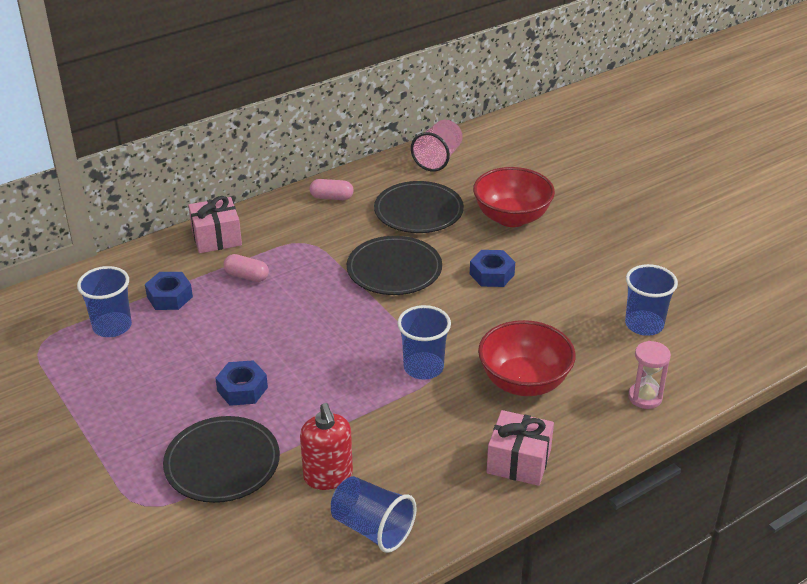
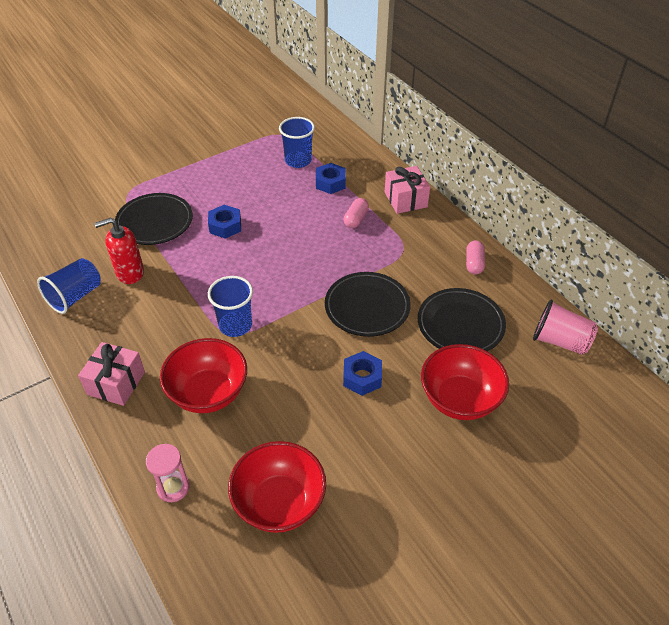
camera: 90 degrees right, 10 degrees up
blue cup [625,264,678,336] -> red bowl [228,441,326,533]

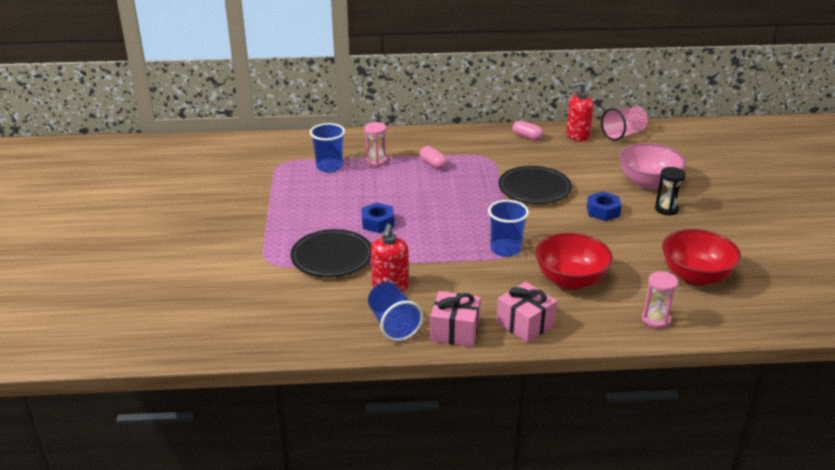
camera: 60 degrees left, 15 degrees down
blue nut [316,163,346,194] -> pink hourglass [364,122,387,167]
pink gift [385,166,430,214] -> pink gift moved to [430,291,481,347]
black plate [418,288,506,351] -> none
red bowl [421,344,509,420] -> pink bowl [619,143,686,190]
none -> red soap dispenser [566,81,594,141]
none -> black hourglass [655,167,686,216]

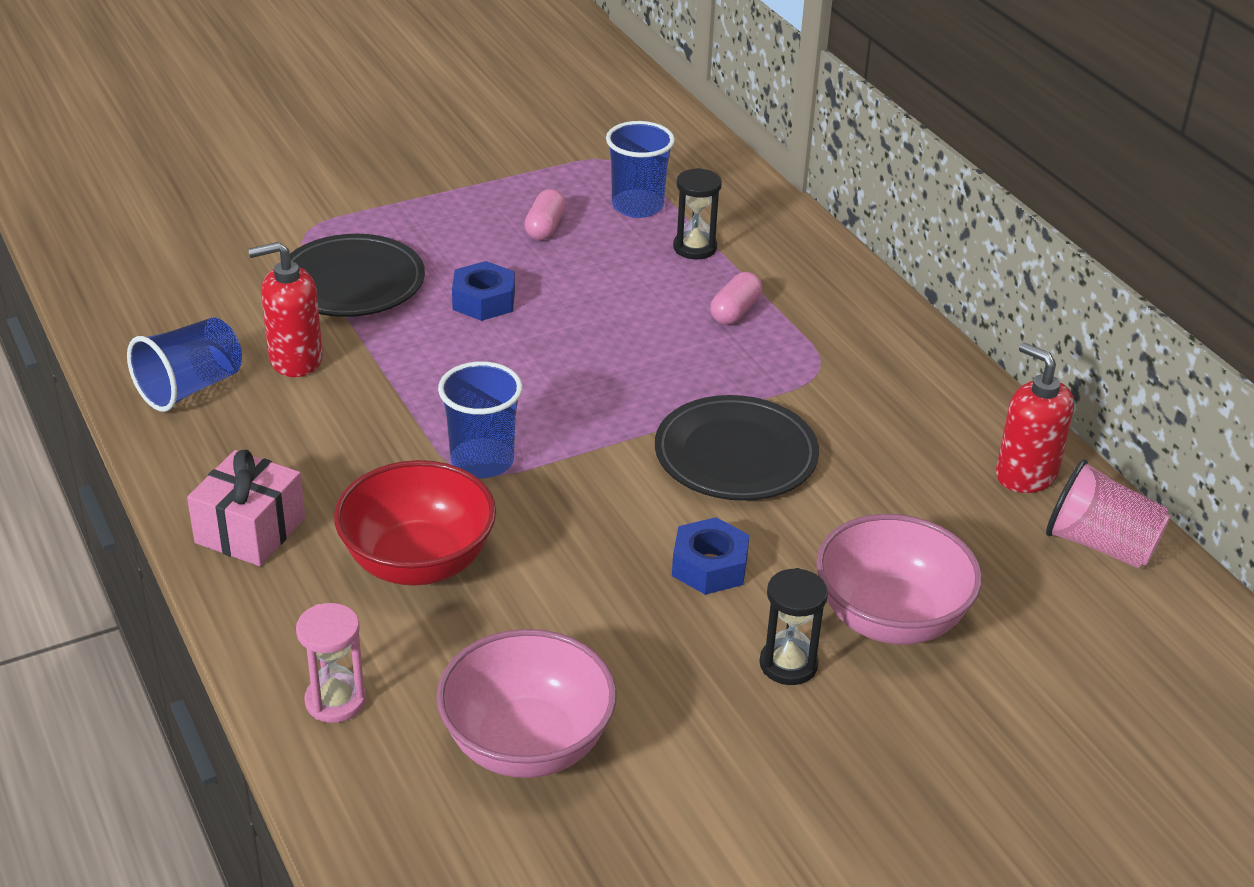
camera: 65 degrees right, 5 degrees up
pink hourglass [364,122,387,167] -> black hourglass [673,168,722,259]
pink gift [430,291,481,347] -> none
pink capsule [512,120,543,140] -> pink capsule moved to [524,189,566,240]
red bowl [662,229,741,286] -> pink bowl [436,629,617,778]

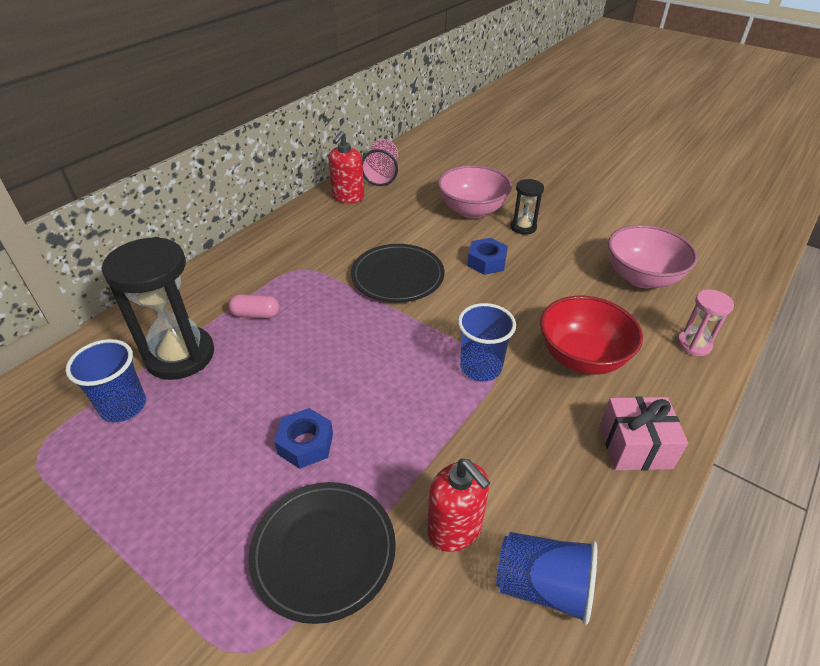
camera: 115 degrees left, 5 degrees up
pink capsule [524,189,566,240] -> none
black hourglass [673,168,722,259] -> black hourglass [101,237,214,380], size x1.99

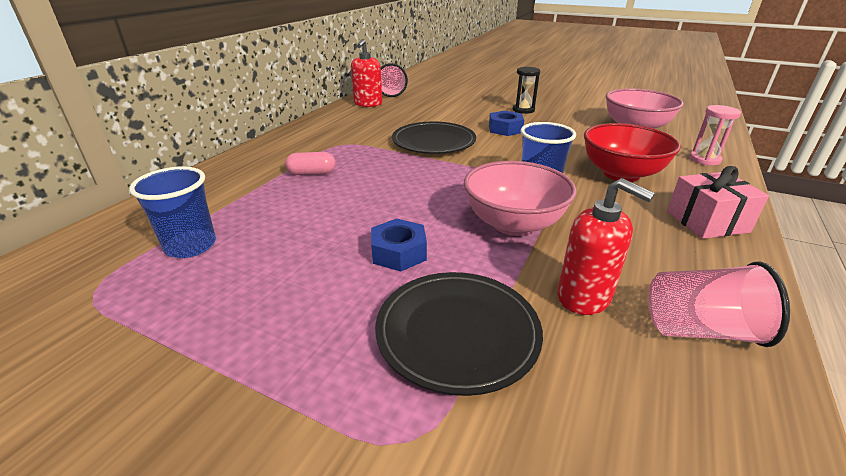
camera: 10 degrees left, 10 degrees down
black hourglass [101,237,214,380] -> none
pink bowl [438,165,512,219] -> pink bowl moved to [464,161,576,236]
blue cup [496,532,597,625] -> pink cup [648,261,790,347]

